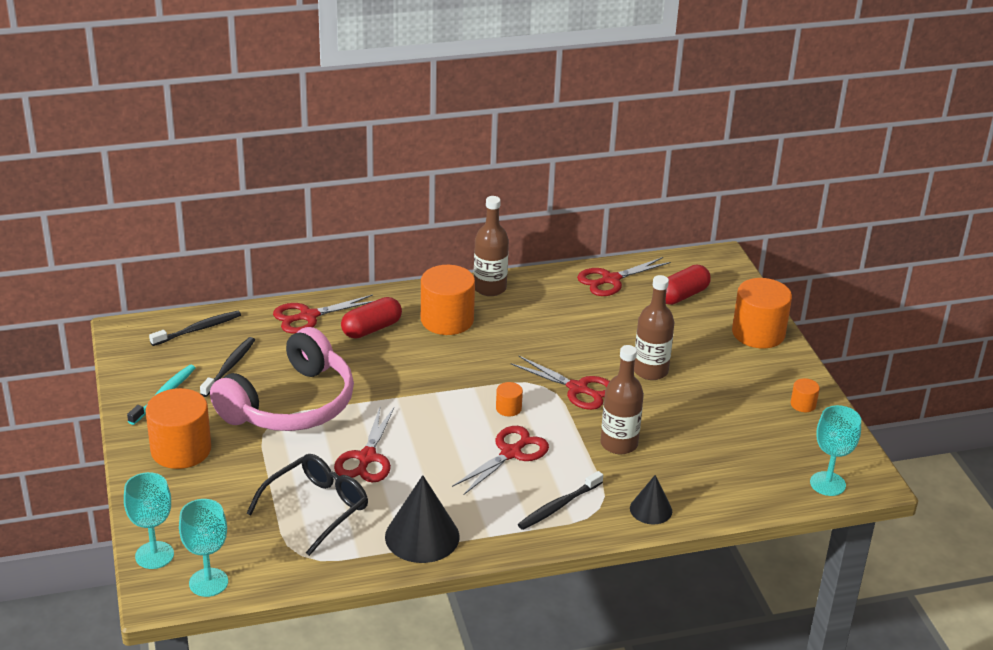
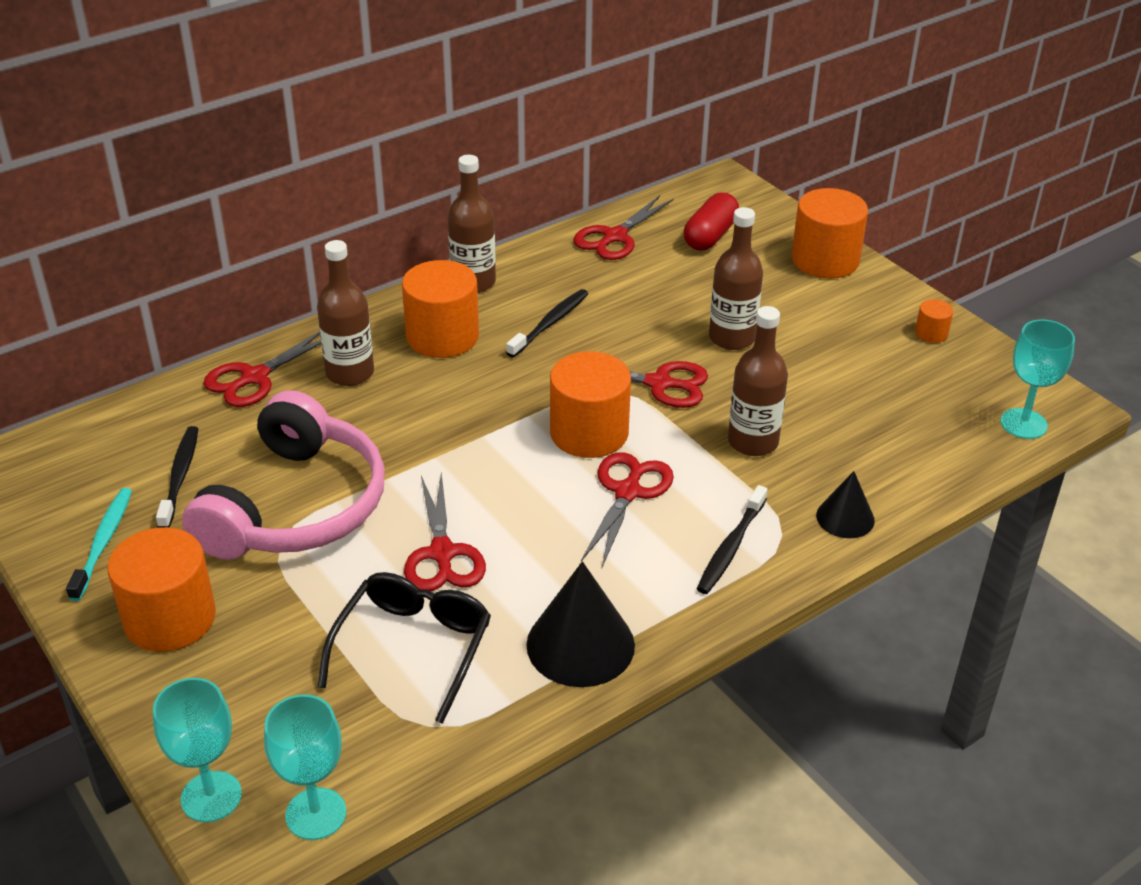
camera: 20 degrees left, 5 degrees up
black toothbrush [149,311,241,346] -> black toothbrush moved to [506,289,588,357]
red capsule [341,297,402,339] -> brown bottle [317,240,374,386]
orange cylinder [496,382,523,417] -> orange cylinder [550,351,631,458], size x2.21

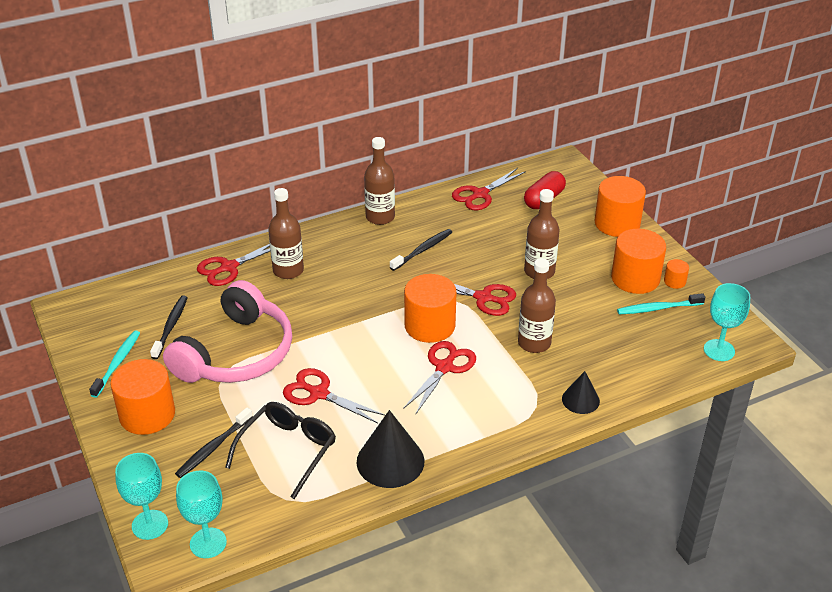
camera: 10 degrees right, 0 degrees up
orange cylinder [402,260,479,358] -> orange cylinder moved to [611,229,666,294]
red scissors [404,472,486,591] -> red scissors turned 120 degrees clockwise [283,368,385,423]
black toothbrush [697,485,768,594] -> black toothbrush moved to [175,407,253,478]
none -> turquoise toothbrush [617,293,705,314]

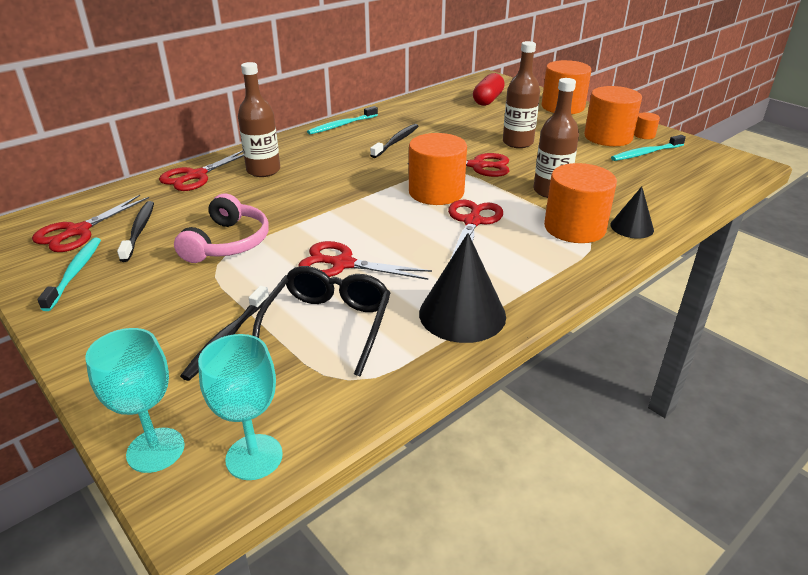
camera: 15 degrees left, 5 degrees down
orange cylinder [110,359,175,435] -> orange cylinder moved to [544,163,617,243]
pink headphones [163,280,292,383] -> pink headphones [174,194,269,263], size x0.61
brown bottle [364,137,395,225] -> turquoise toothbrush [307,106,378,135]
red scissors [452,168,526,210] -> red scissors moved to [32,195,149,252]
turquoise goblet [704,283,750,361] -> none

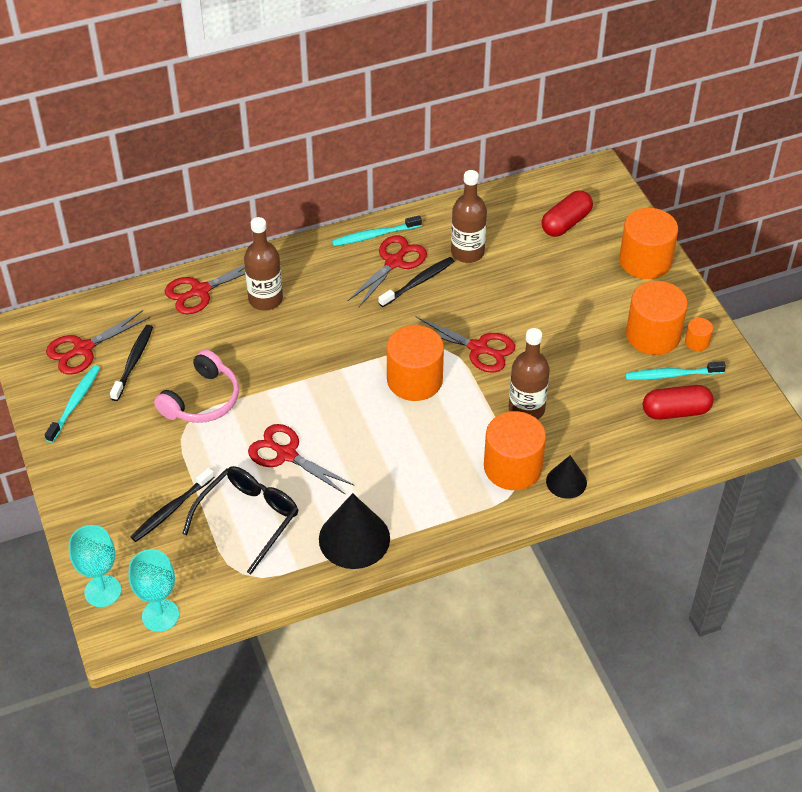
camera: 20 degrees right, 15 degrees up
red scissors [448,200,503,260] -> red scissors moved to [348,235,427,307]
brown bottle [503,41,540,148] -> brown bottle moved to [451,170,487,263]
none -> red capsule [643,385,714,420]

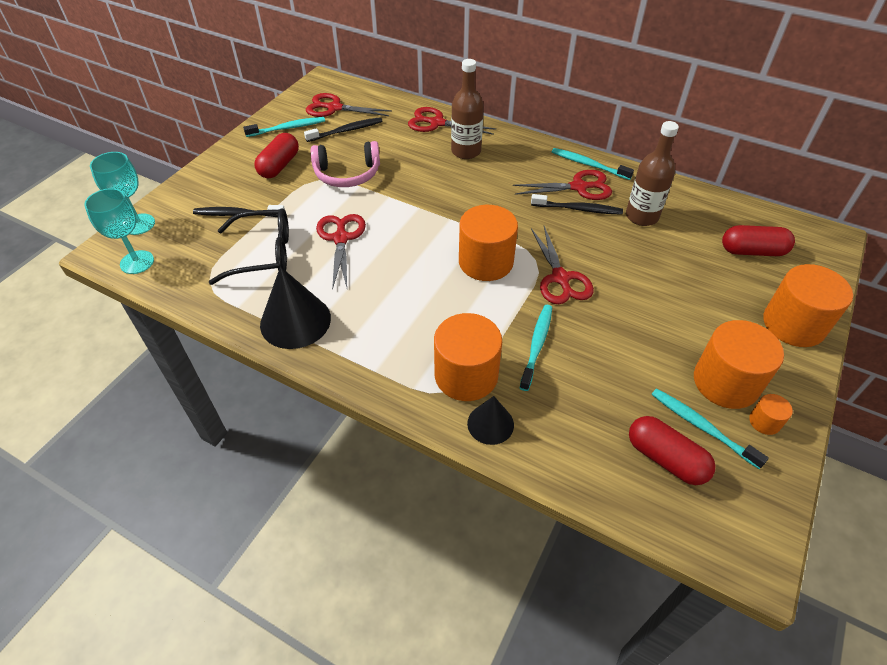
camera: 50 degrees right, 0 degrees up
brown bottle [509,328,550,419] -> turquoise toothbrush [520,305,552,391]
none -> red capsule [254,133,299,178]

